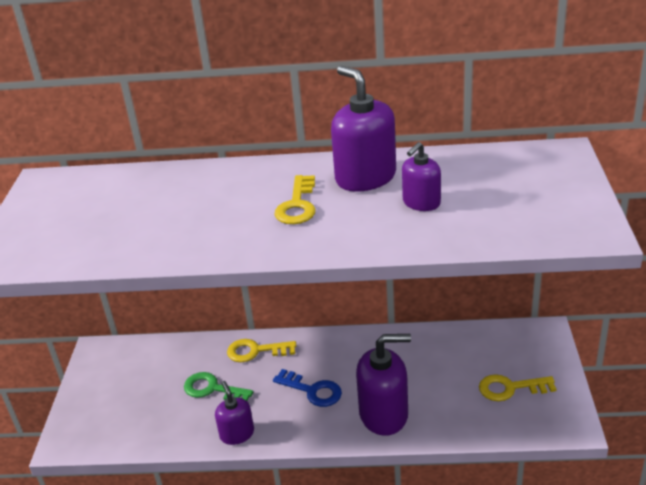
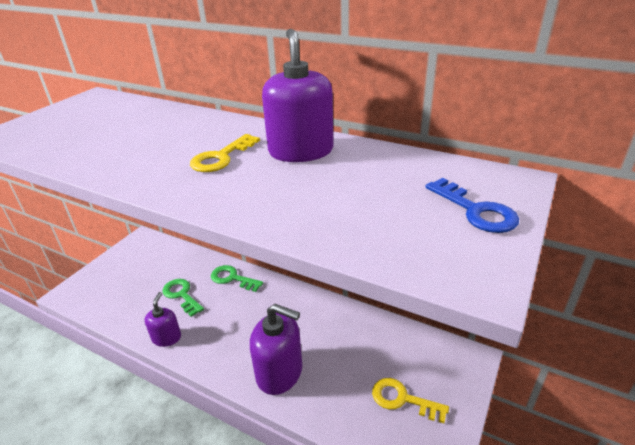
camera: 25 degrees right, 0 degrees up
yellow key [227,339,296,362] -> green key [211,265,263,292]
blue key [273,369,342,407] -> blue key moved to [426,178,519,233]
purple soap dispenser [402,142,441,211] -> none

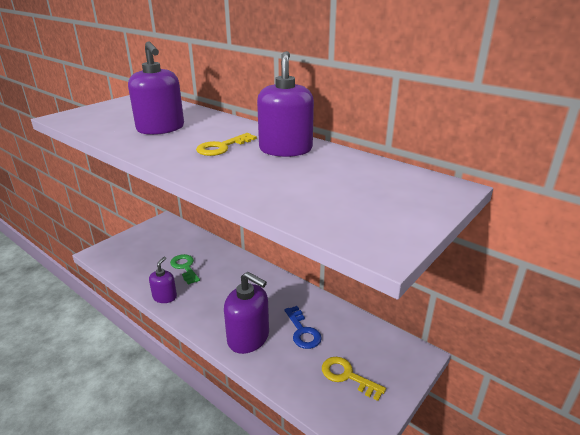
camera: 10 degrees right, 5 degrees down
green key [211,265,263,292] -> none
blue key [426,178,519,233] -> blue key moved to [284,306,322,349]
none -> purple soap dispenser [128,41,184,135]

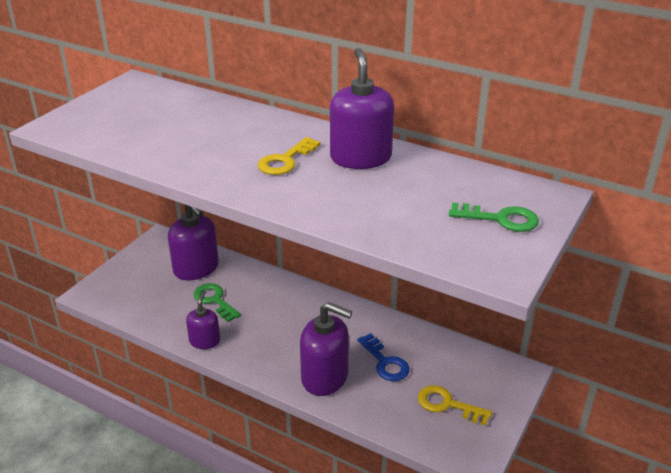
camera: 10 degrees left, 5 degrees up
purple soap dispenser [128,41,184,135] -> purple soap dispenser moved to [168,205,219,280]
none -> green key [449,202,539,232]

